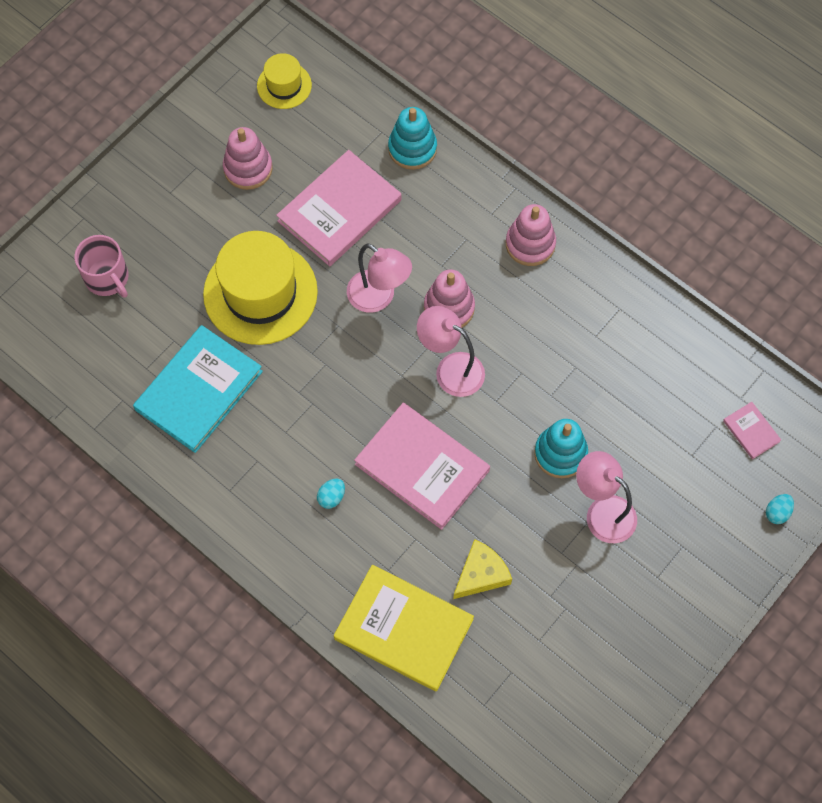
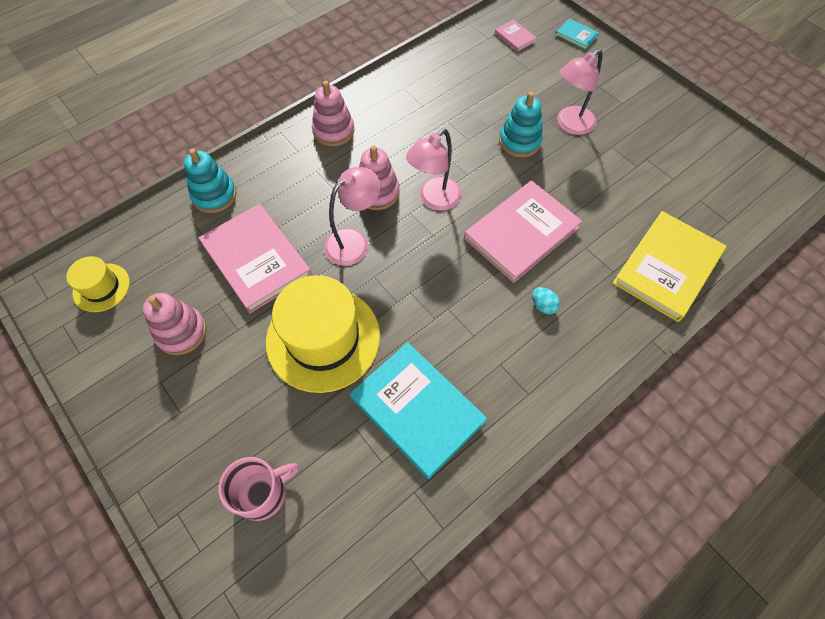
camera: 80 degrees left, 5 degrees down
yellow cheese [453,539,512,599] -> none
pink book [723,402,781,459] -> pink book turned 75 degrees clockwise [495,19,537,52]
turquoise egg [766,494,794,524] -> turquoise book [556,18,599,50]

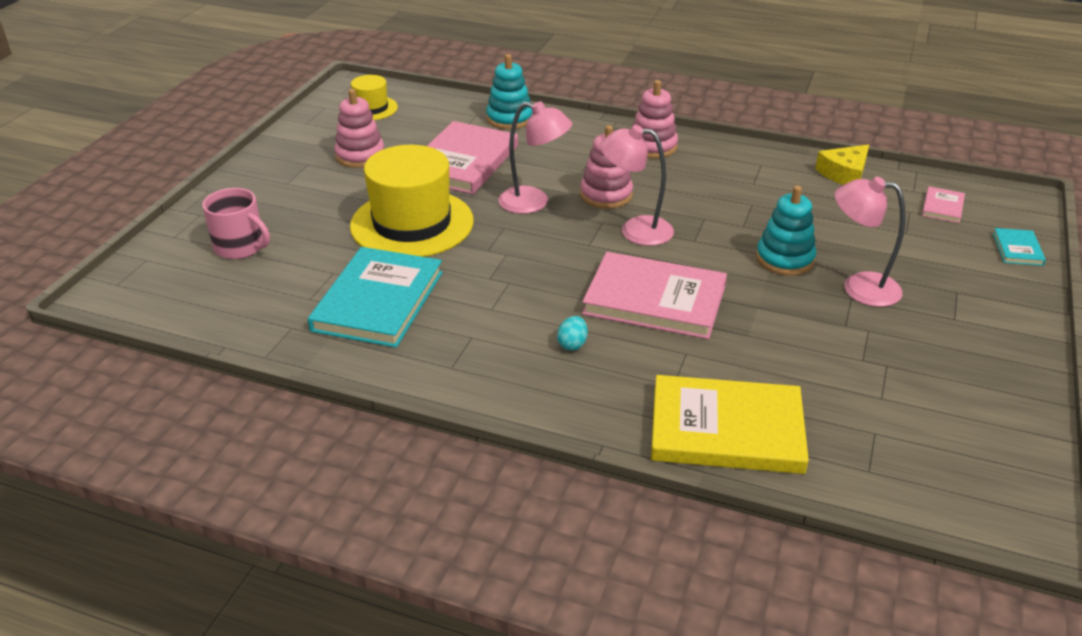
camera: 60 degrees right, 25 degrees down
none -> yellow cheese [815,144,869,185]

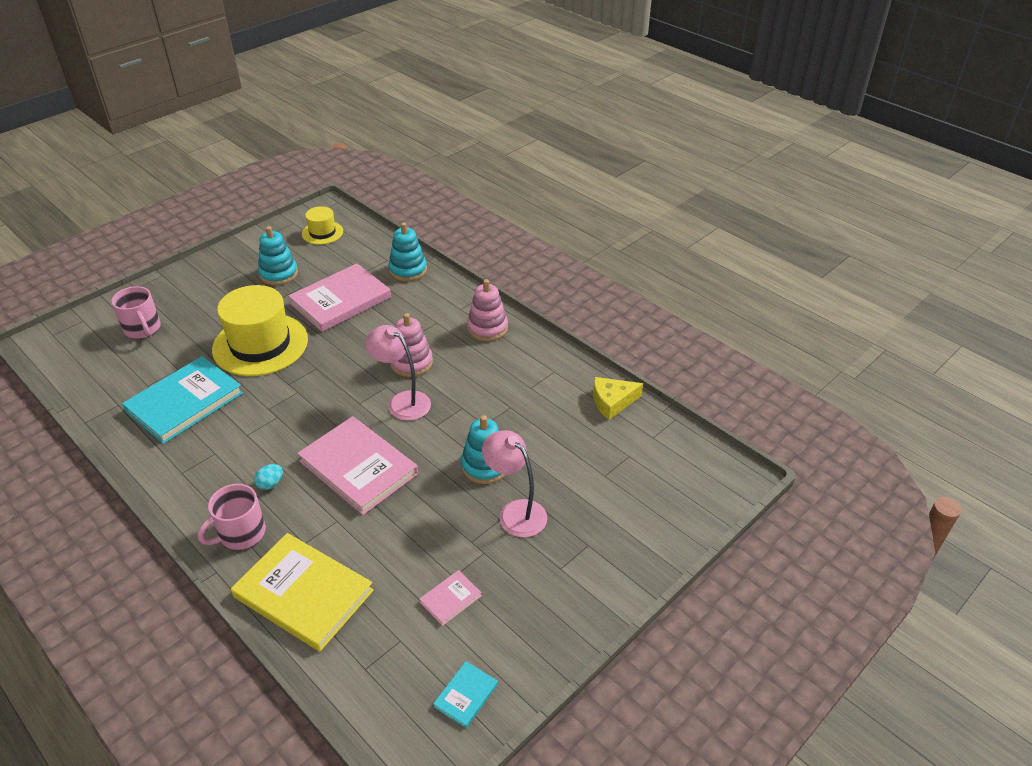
camera: 25 degrees right, 5 degrees up
pink stacking toy [334,89,384,168] -> turquoise stacking toy [258,226,298,285]
pink lamp [498,101,572,214] -> none
pink book [922,186,965,223] -> pink book moved to [419,570,482,626]
turquoise book [993,228,1046,266] -> turquoise book moved to [433,661,498,728]
none -> pink mug [198,484,266,550]

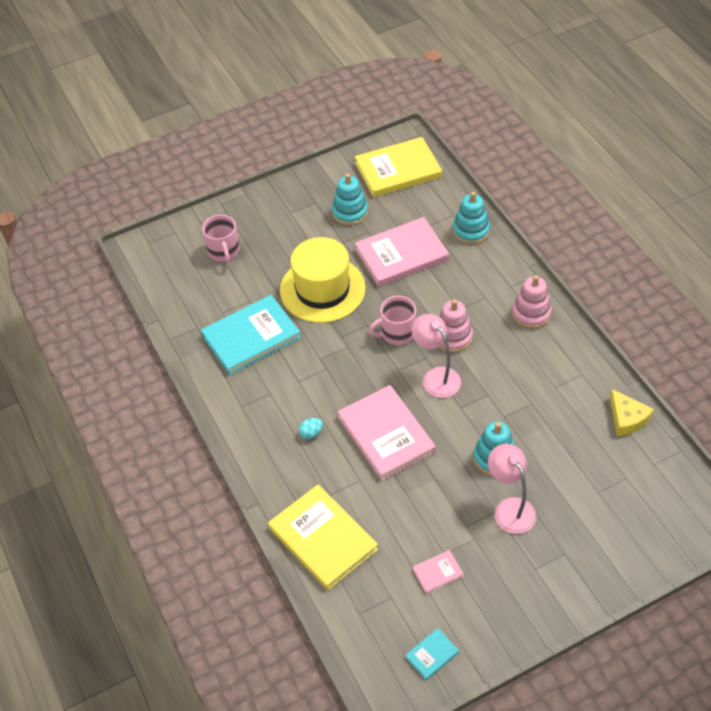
camera: 20 degrees right, 10 degrees up
pink mug [198,484,266,550] -> pink mug moved to [369,296,416,345]
yellow hat [302,206,343,245] -> yellow book [355,137,442,197]
yellow cheese [593,377,643,420] -> yellow cheese turned 120 degrees counterclockwise [610,389,654,436]

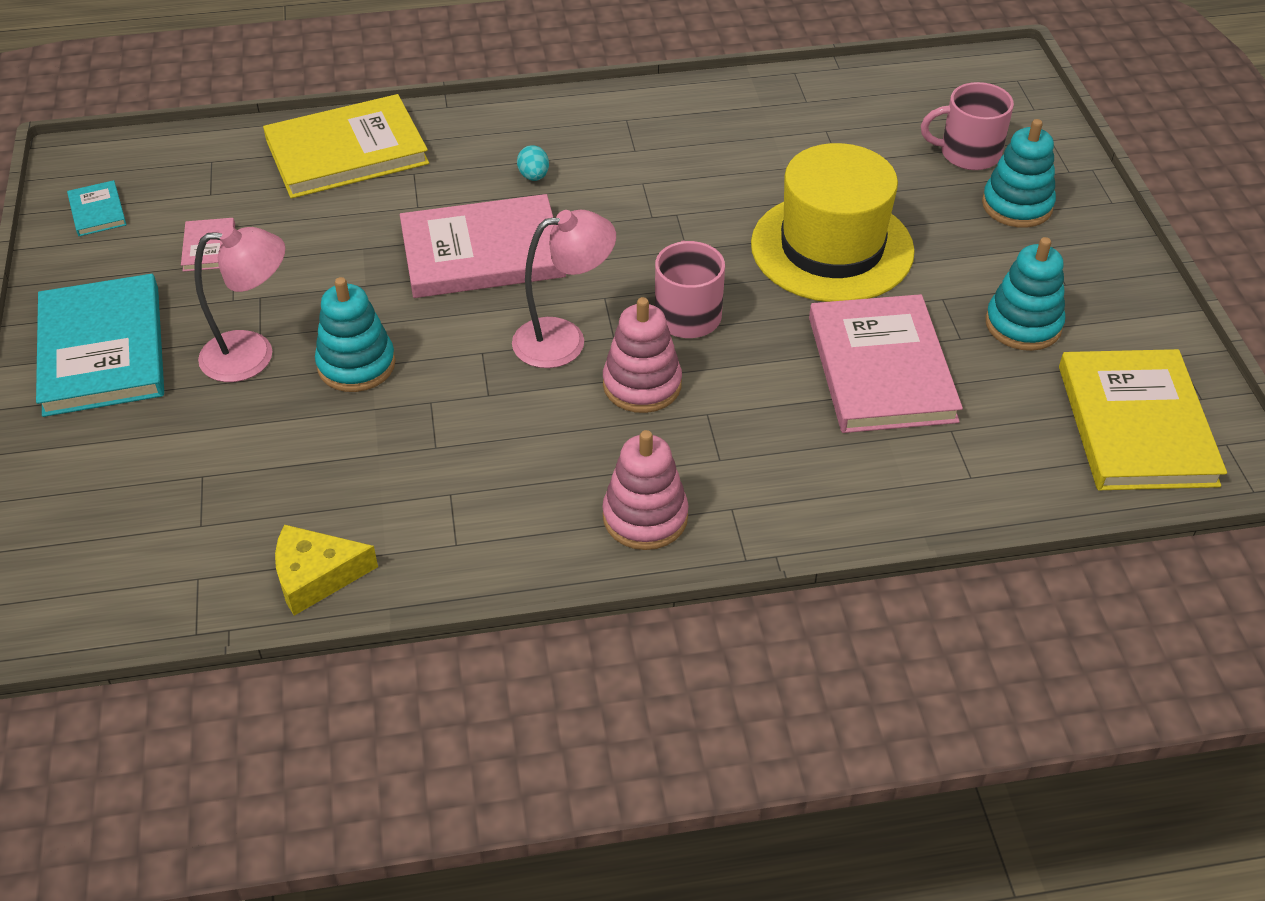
camera: 105 degrees right, 5 degrees down
turquoise book [201,295,301,375] -> turquoise book moved to [36,274,164,417]
turquoise stacking toy [453,192,490,244] -> turquoise stacking toy moved to [982,119,1056,228]

